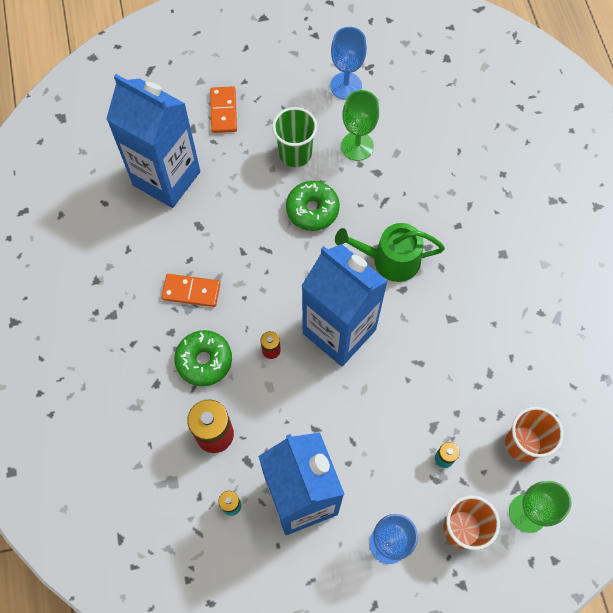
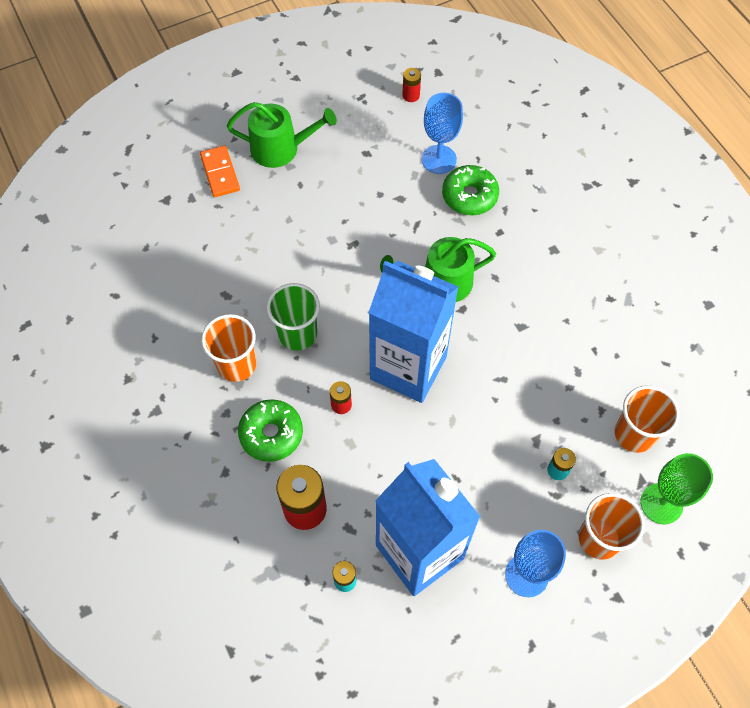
camera: 15 degrees left, 5 degrees down
blue carton [106,74,200,208] -> none
orange domino [162,274,220,307] -> orange cup [201,314,256,382]
green cup [272,107,317,167] -> green cup moved to [267,283,320,351]
green donut [286,181,340,231] -> green donut moved to [442,165,499,215]
blue goblet [330,27,367,100] -> blue goblet moved to [422,93,463,174]
green goblet [341,90,379,161] -> none
none -> green watering can [227,102,337,168]
none -> red battery [402,68,421,102]

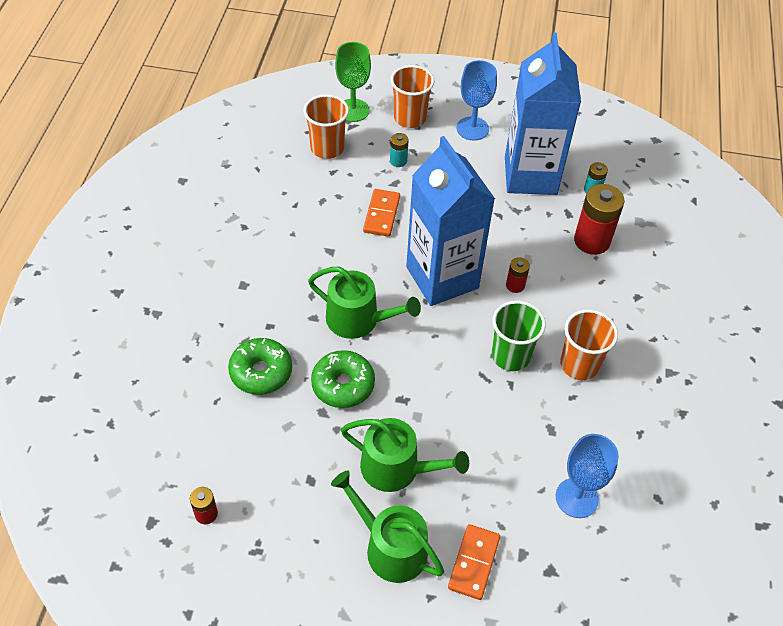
camera: 145 degrees left, 10 degrees down
green donut [238,399,303,462] -> green donut moved to [311,350,375,408]
blue goblet [422,93,463,174] -> blue goblet moved to [556,434,619,518]
none -> green watering can [341,418,469,492]
none -> orange domino [363,189,400,237]

